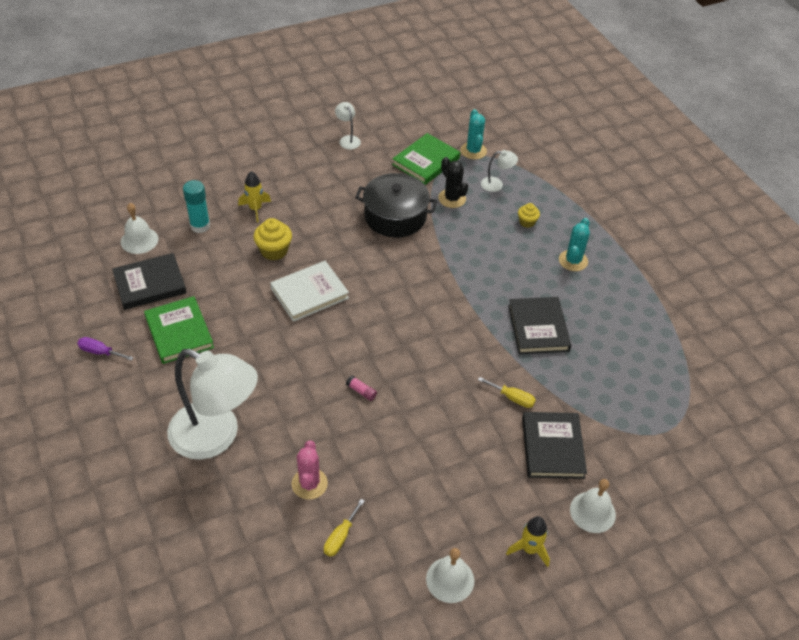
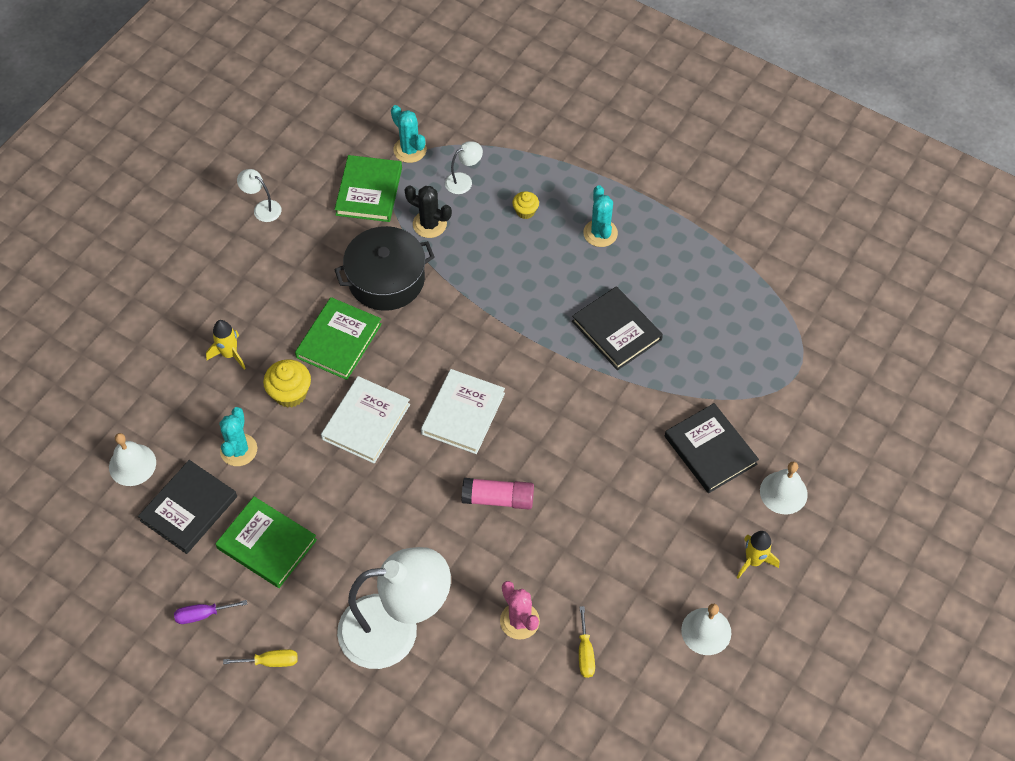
camera: 30 degrees left, 10 degrees up
turquoise glue stick [183,180,210,233] -> none
pink glue stick [346,375,377,401] -> pink glue stick [462,478,534,509], size x1.97
yellow screwdriver [478,377,536,408] -> yellow screwdriver moved to [223,649,298,667]
none -> turquoise cactus [220,407,257,466]
none -> green book [295,297,382,380]
none -> white book [421,369,505,454]

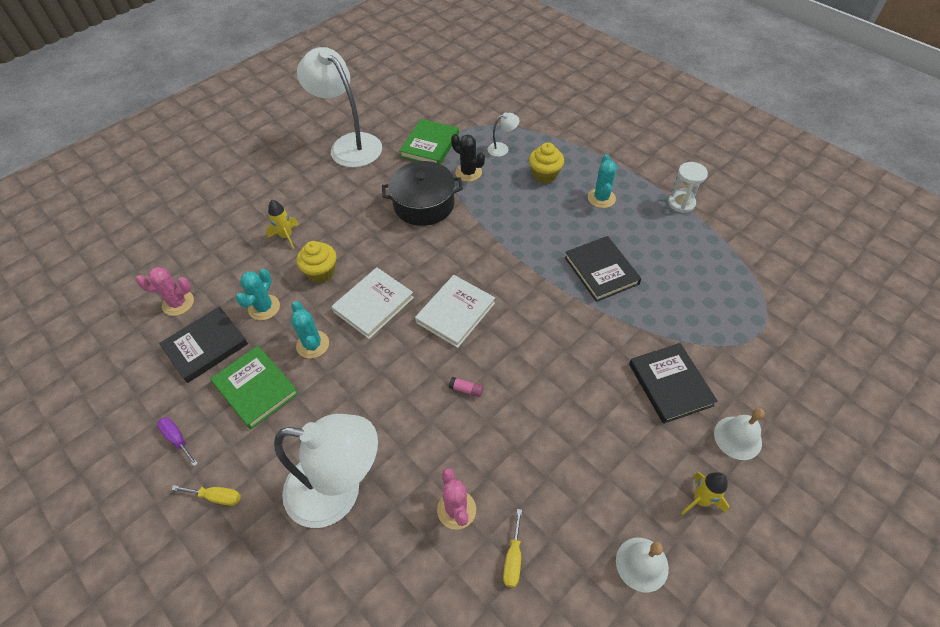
camera: 15 degrees right, 5 degrees down
white bell [109,433,156,486] -> pink cactus [136,267,194,316]
purple screwdriver [174,600,247,624] -> purple screwdriver turned 45 degrees clockwise [157,417,198,466]
white lamp [237,169,282,222] -> white lamp [297,47,382,168], size x2.47
green book [295,297,382,380] -> none
turquoise cactus [391,105,427,163] -> turquoise cactus moved to [291,301,329,359]
pink glue stick [462,478,534,509] -> pink glue stick [449,377,483,397], size x0.51
yellow cupcake [513,191,539,219] -> yellow cupcake [529,143,564,183], size x1.65
none -> white hourglass [668,162,708,213]

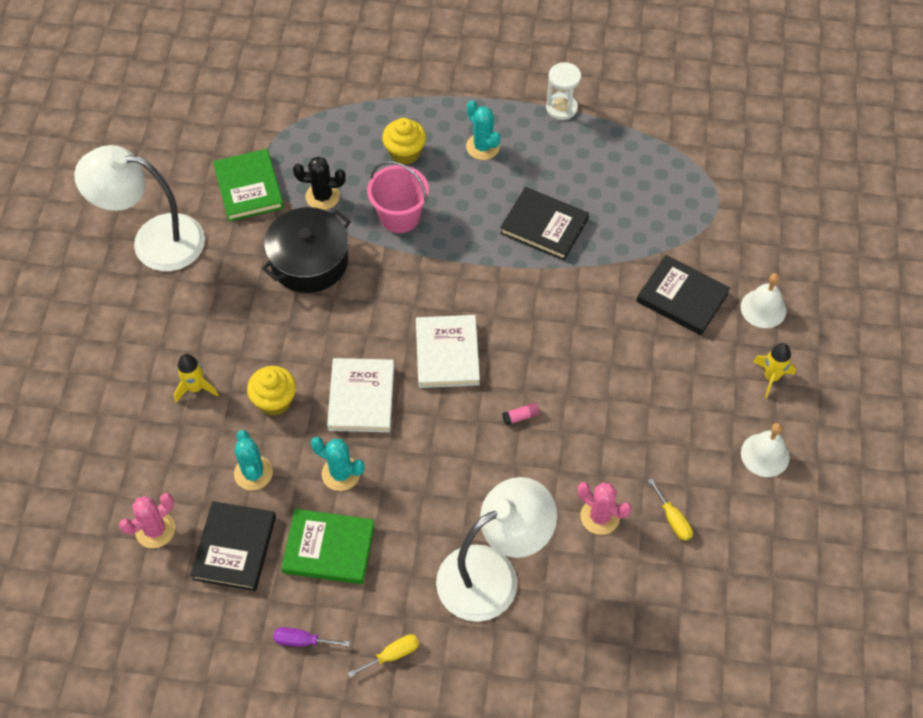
camera: 40 degrees left, 5 degrees up
white lamp [488,112,520,157] -> none
none -> pink bucket [367,161,429,233]

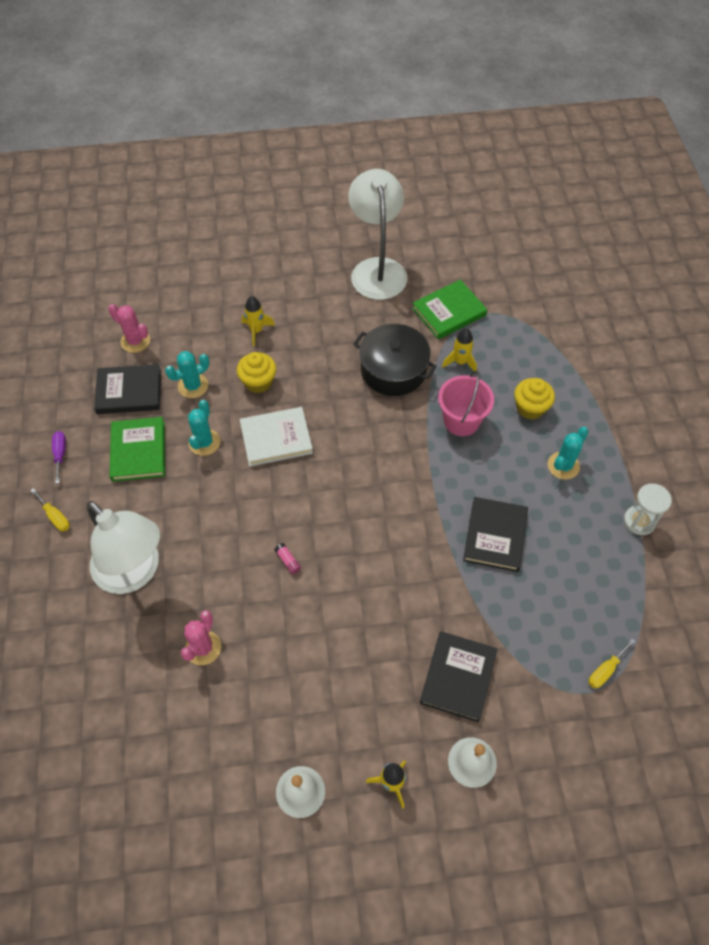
camera: 75 degrees right, 0 degrees up
black cactus [293,156,346,210] -> yellow rocket [442,328,477,371]
white book [416,315,480,388] -> none
yellow screwdriver [648,478,693,541] -> yellow screwdriver moved to [589,639,636,689]

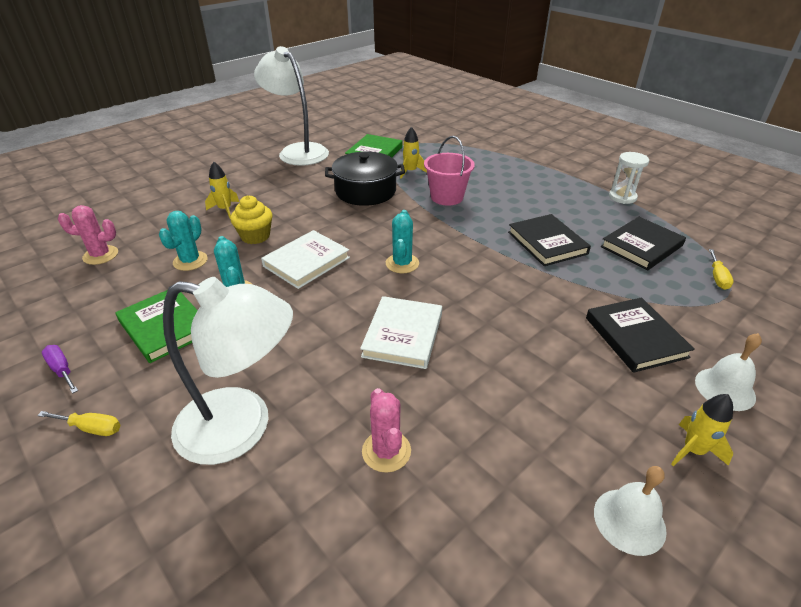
camera: 35 degrees left, 20 degrees down
black book [94,364,161,414] -> black book moved to [600,217,686,270]
pink glue stick [274,543,301,575] -> white book [360,296,442,369]
yellow cupcake [514,378,555,419] -> none
turquoise cactus [548,427,589,480] -> turquoise cactus moved to [386,210,419,273]

